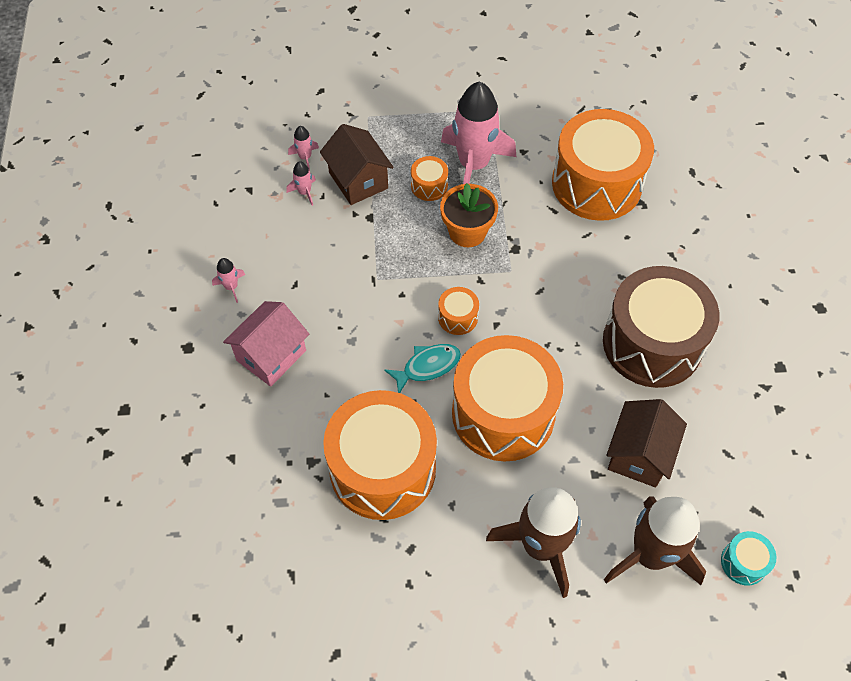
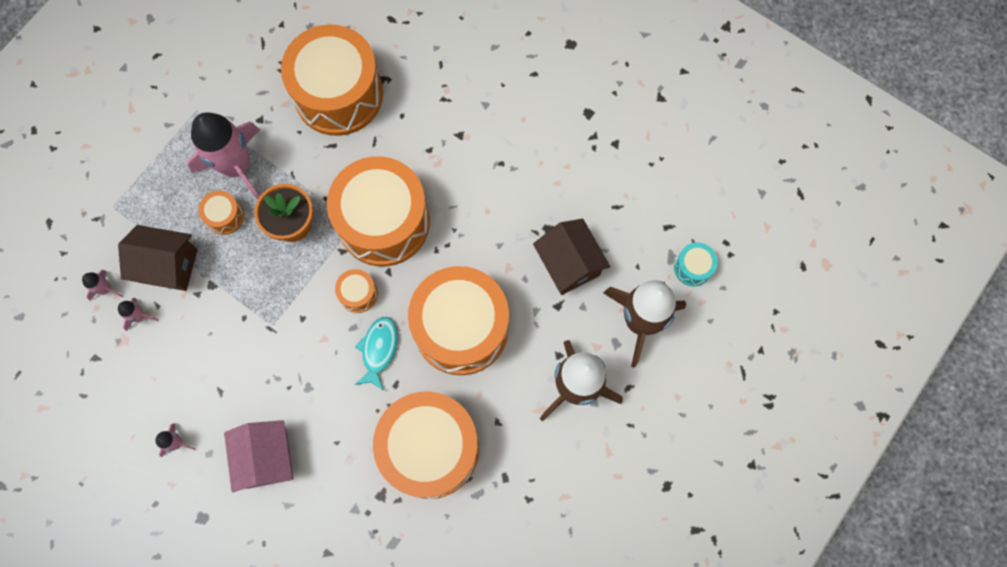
camera: 50 degrees left, 15 degrees up
brown drum [603,266,719,388] -> none
none -> orange drum [327,156,430,267]

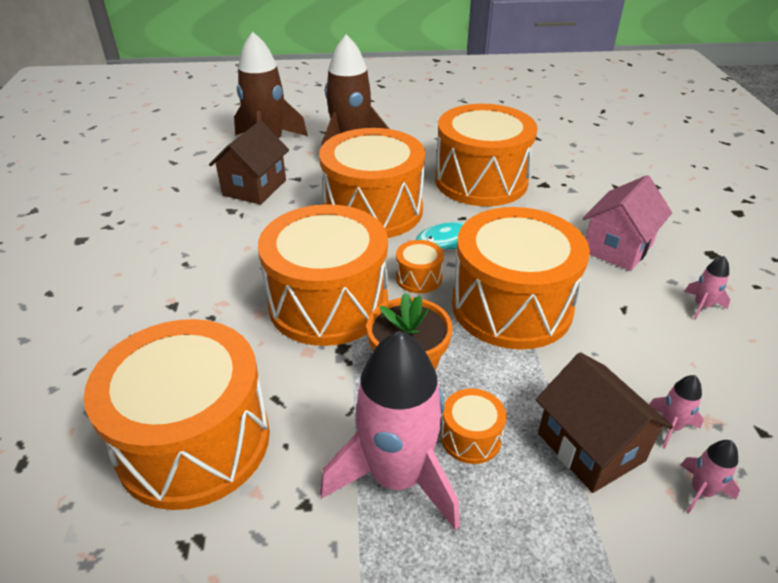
camera: 130 degrees left, 35 degrees down
turquoise drum [674,242,718,286] -> none
none -> orange drum [452,207,590,350]

